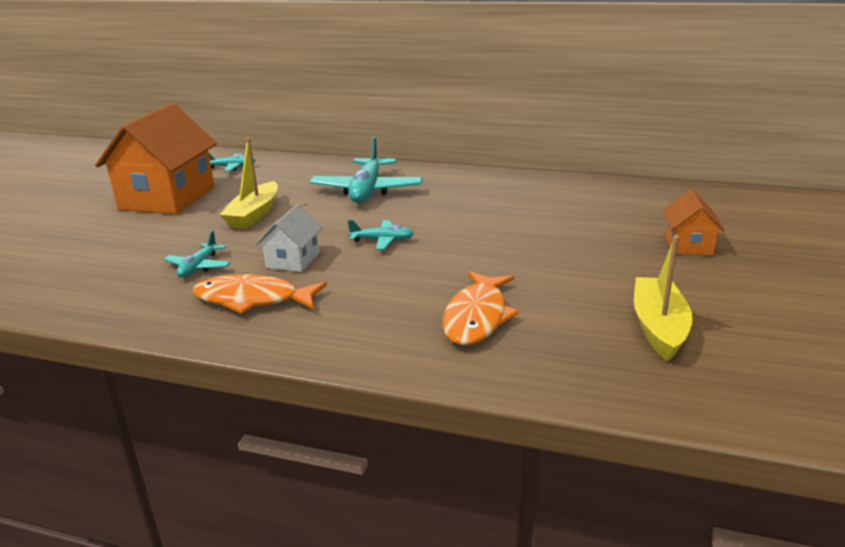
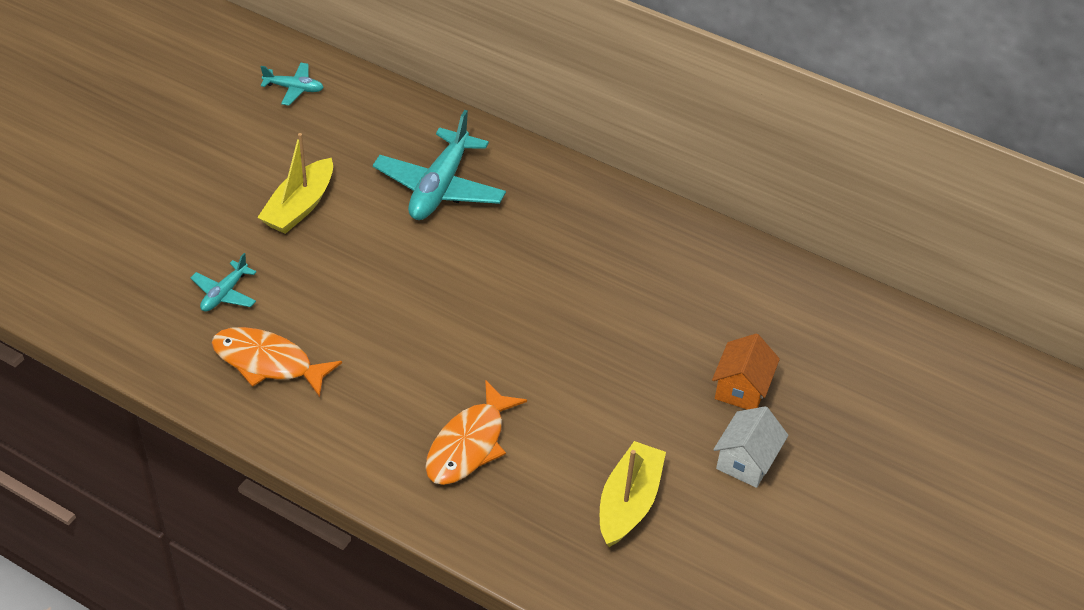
camera: 10 degrees right, 20 degrees up
orange house [95,103,217,214] -> none
white house [256,204,323,272] -> white house moved to [713,406,788,488]
turquoise plane [348,220,414,250] -> none

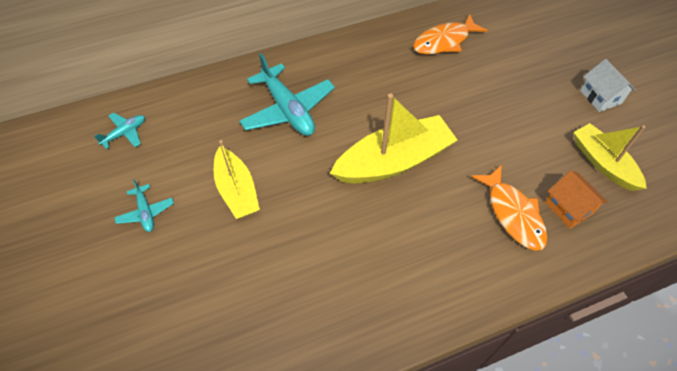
camera: 50 degrees left, 10 degrees up
turquoise plane [190,253,256,312] -> turquoise plane moved to [114,179,174,232]
orange fish [212,327,342,397] -> orange fish moved to [413,14,488,55]
orange house [712,333,780,410] -> orange house moved to [545,171,608,229]
none -> yellow boat [330,93,457,183]

